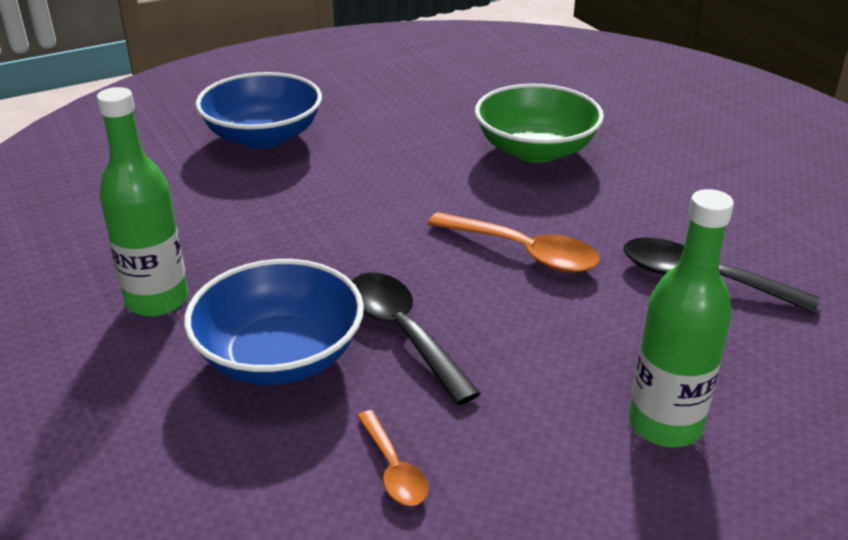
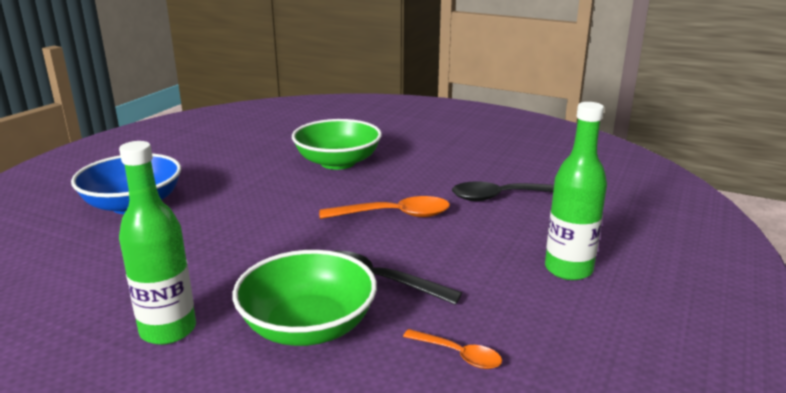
camera: 35 degrees left, 10 degrees down
blue bowl [184,259,364,385] -> green bowl [232,250,377,346]

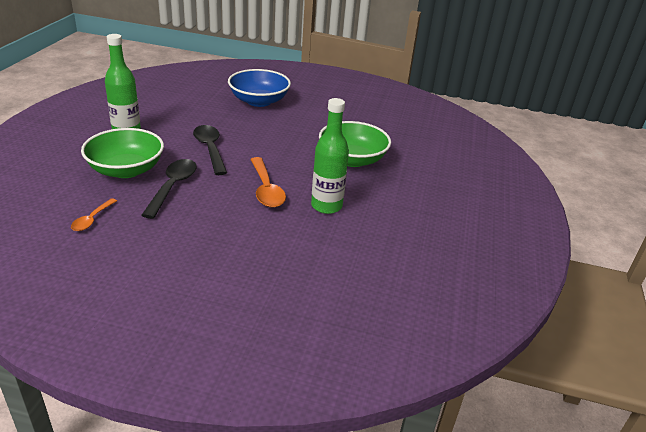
camera: 75 degrees right, 10 degrees up
black spoon [452,181,554,201] -> black spoon moved to [193,125,227,175]
green bottle [545,102,607,280] -> green bottle moved to [311,98,349,214]

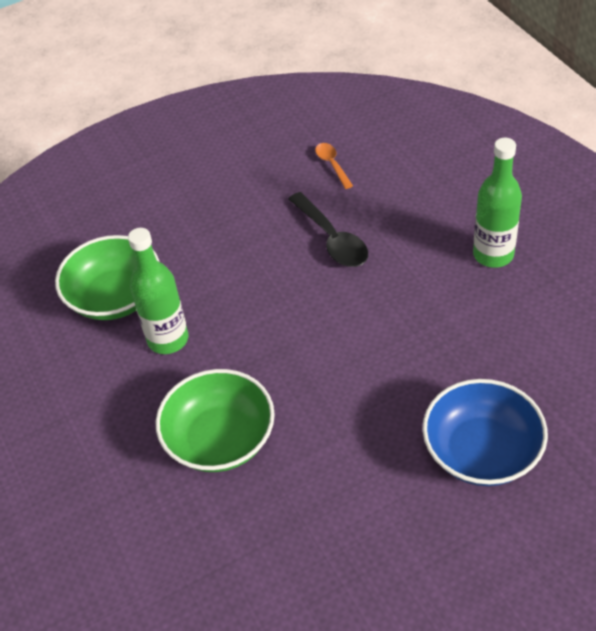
camera: 145 degrees right, 15 degrees up
green bowl [81,128,164,178] -> green bowl moved to [55,235,159,320]
black spoon [193,125,227,175] -> none
orange spoon [250,157,286,208] -> none

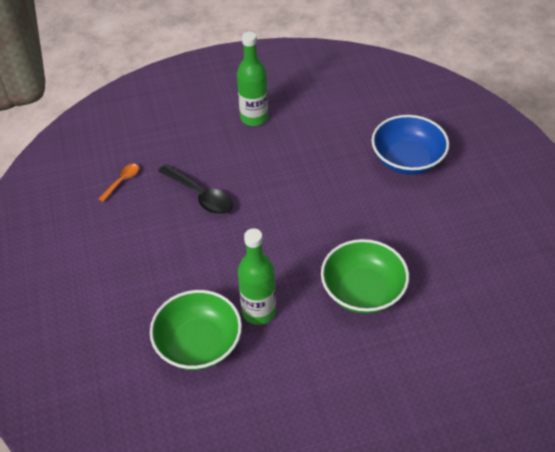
camera: 80 degrees left, 0 degrees up
black spoon [288,192,368,267] -> black spoon turned 60 degrees clockwise [159,164,233,214]
orange spoon [315,143,353,189] -> orange spoon turned 135 degrees clockwise [98,164,139,202]

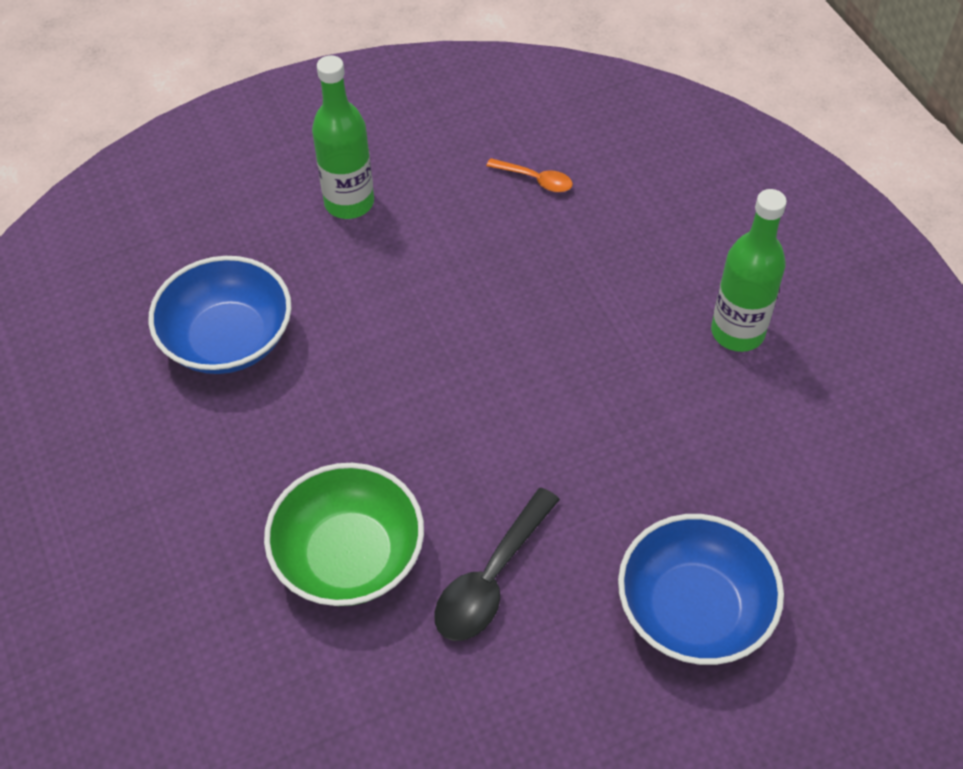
camera: 80 degrees right, 5 degrees up
green bowl [150,290,242,370] -> blue bowl [148,256,292,374]
black spoon [159,164,233,214] -> black spoon moved to [434,488,560,641]
green bottle [238,228,276,325] -> green bottle moved to [312,55,374,219]

